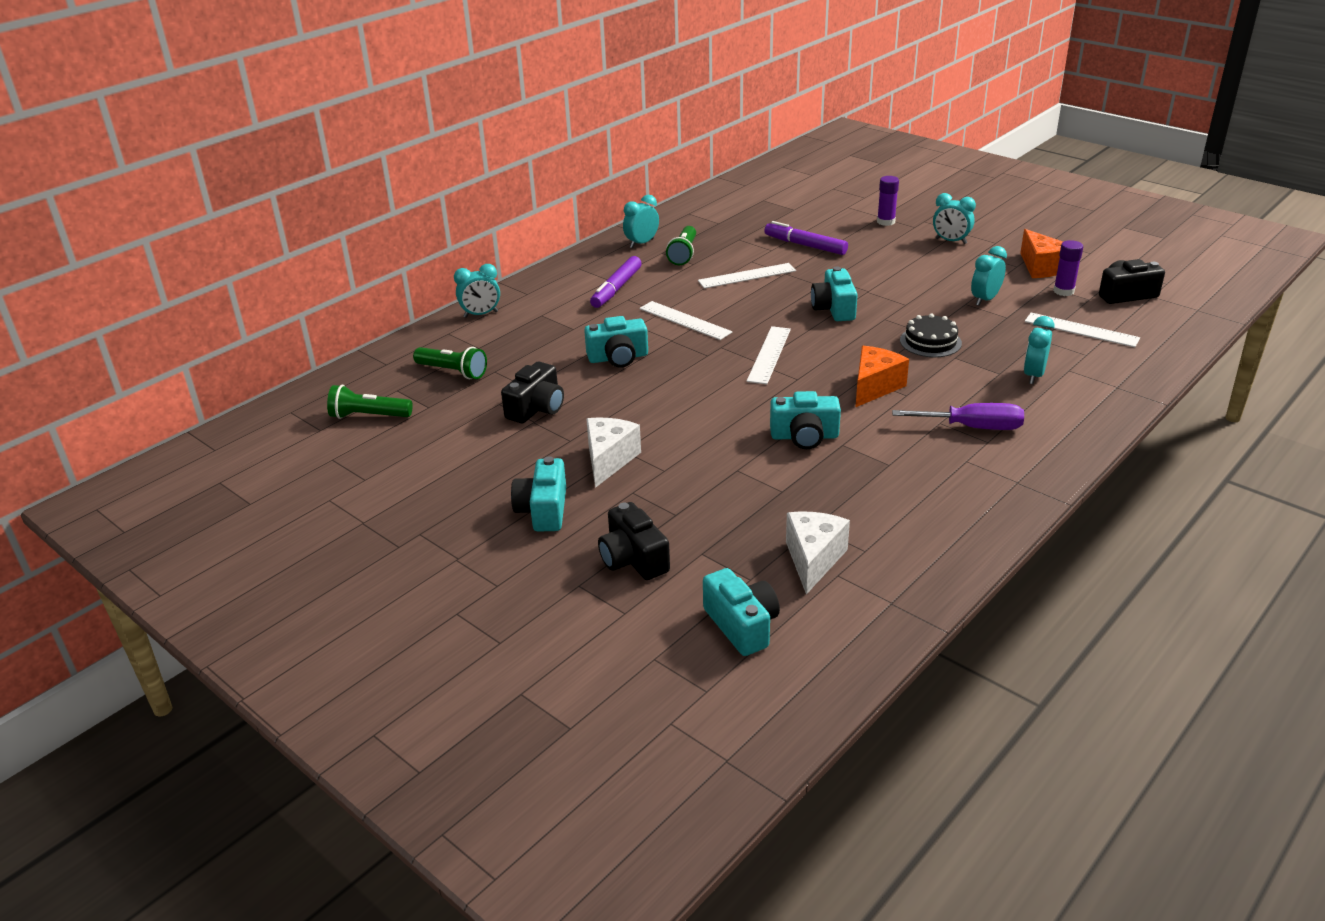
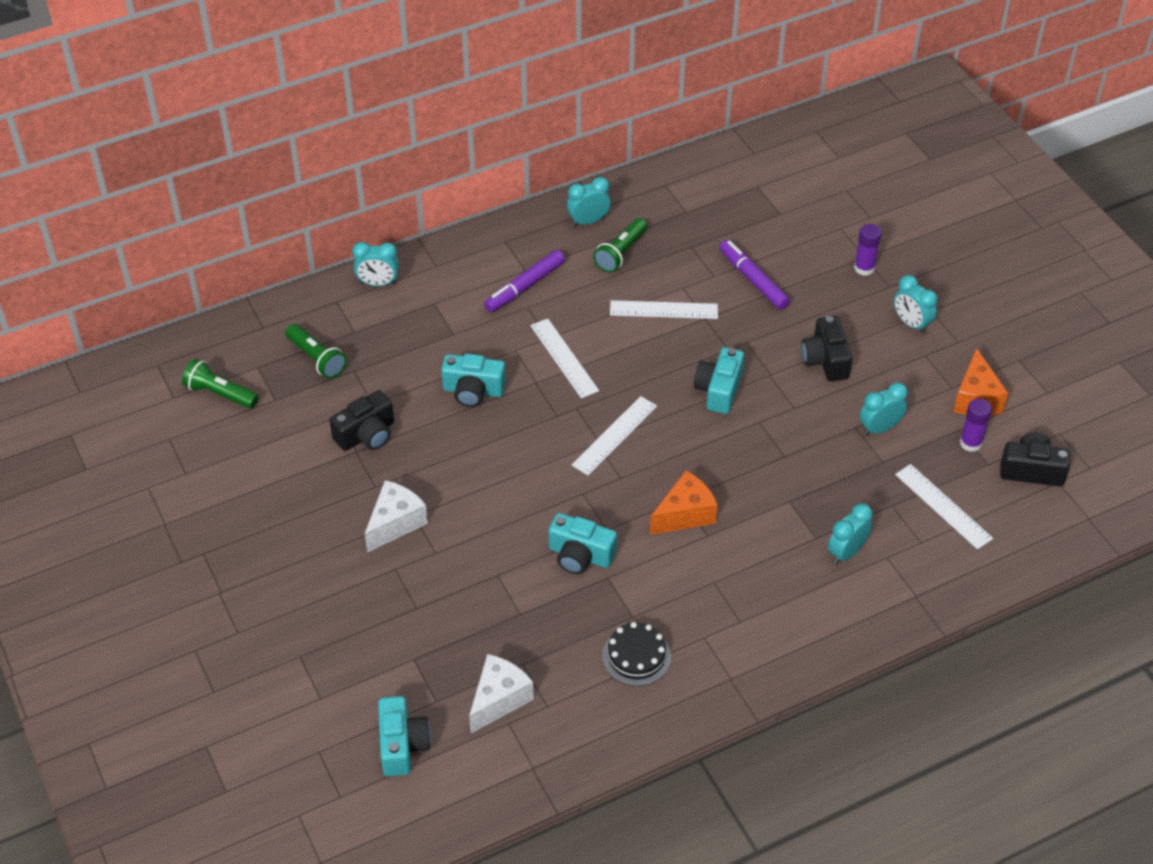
camera: 20 degrees right, 15 degrees up
turquoise camera [511,456,566,532] -> none
black camera [598,502,670,580] -> black camera moved to [801,316,852,381]
purple screwdriver [892,403,1024,430] -> none
black cake [900,314,962,357] -> black cake moved to [602,622,671,686]

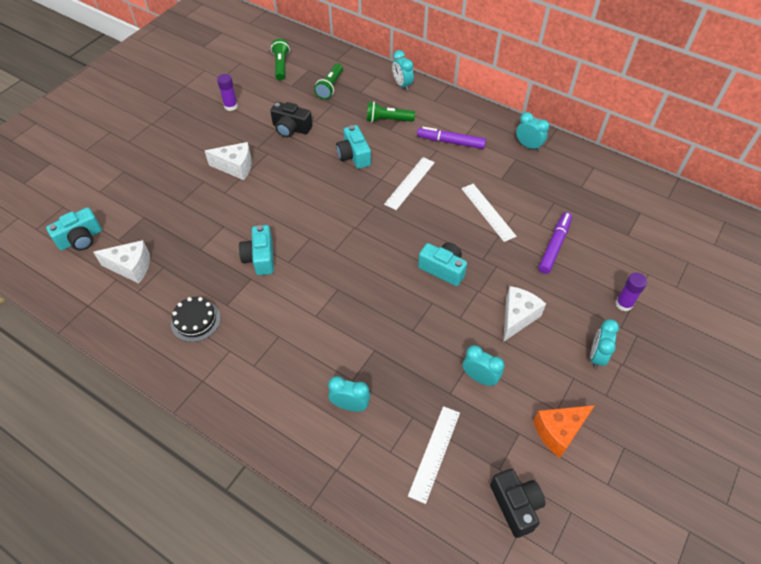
camera: 60 degrees right, 5 degrees up
white ruler [572,396,657,476] -> none
green flashlight [593,218,647,273] -> green flashlight moved to [367,101,415,122]
orange cheese [650,471,718,535] -> none
turquoise camera [694,347,744,414] -> turquoise camera turned 45 degrees clockwise [418,242,467,286]
black camera [801,316,852,381] -> white cheese [503,286,546,342]
purple glue stick [960,398,992,452] -> purple glue stick moved to [217,74,238,111]

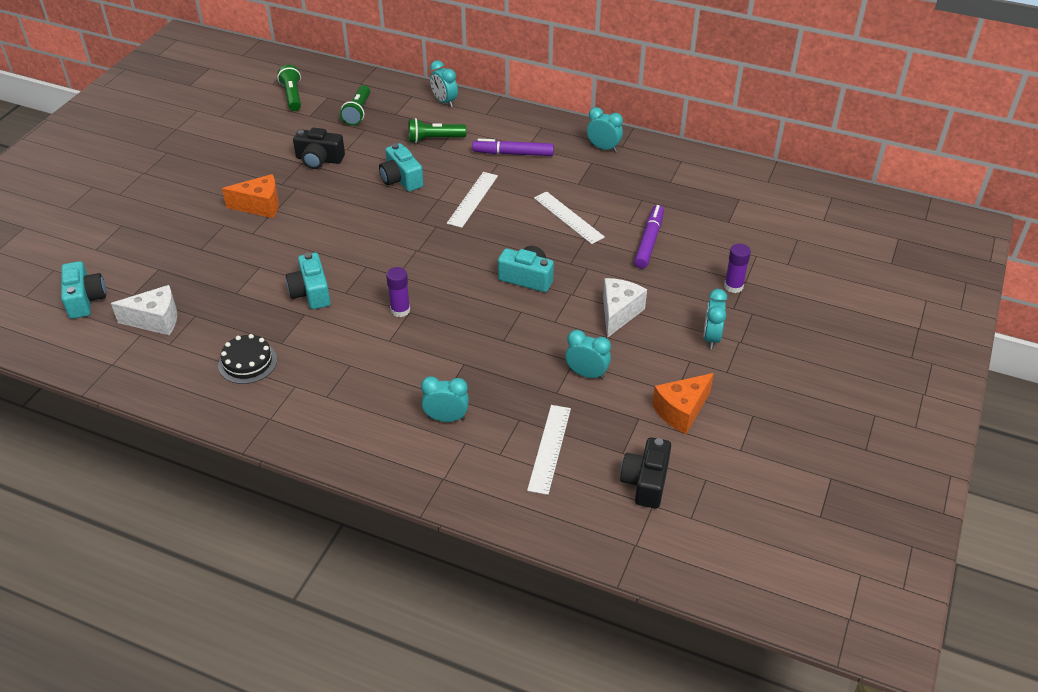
camera: 10 degrees left, 10 degrees down
turquoise camera [46,207,102,250] -> turquoise camera turned 60 degrees counterclockwise [61,261,106,319]
white cheese [205,142,252,180] -> orange cheese [222,174,279,218]
purple glue stick [217,74,238,111] -> purple glue stick moved to [386,267,410,317]
black camera [490,469,545,538] -> black camera turned 135 degrees counterclockwise [620,437,671,509]

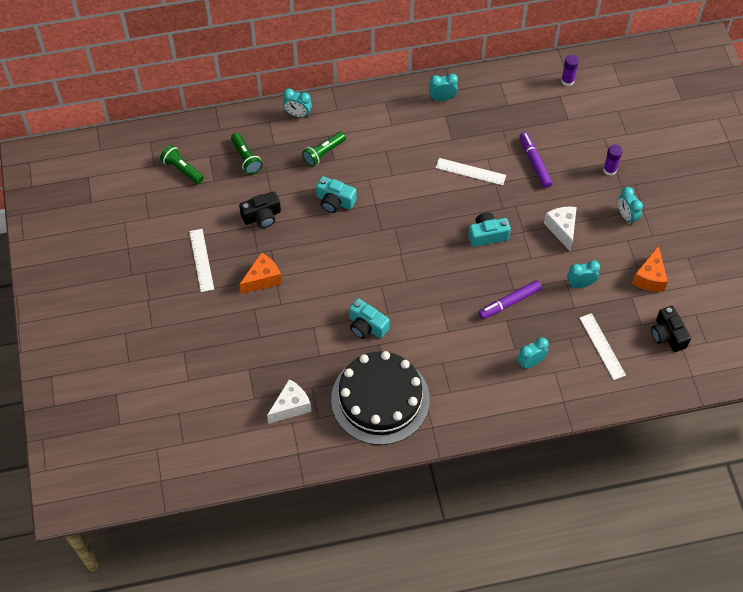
camera: 35 degrees left, 15 degrees up
turquoise camera [61,261,106,319] -> none
black cake [218,334,277,384] -> black cake [331,351,430,445], size x2.32
purple glue stick [386,267,410,317] -> purple glue stick moved to [561,55,579,86]
white ruler [447,172,498,228] -> white ruler moved to [189,229,214,292]
purple marker [472,139,554,156] -> purple marker moved to [478,280,542,319]

